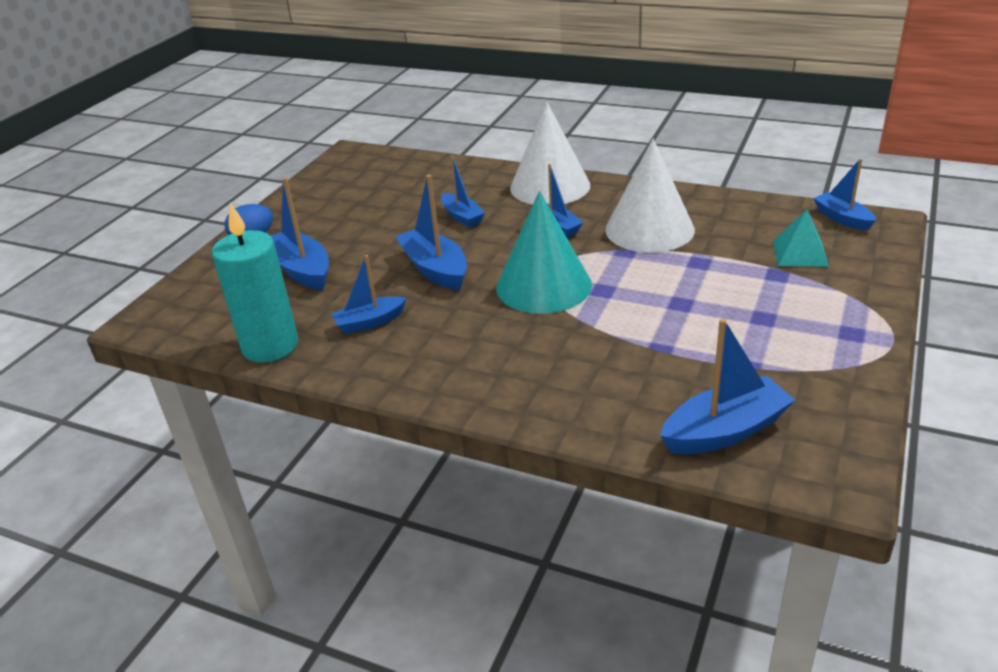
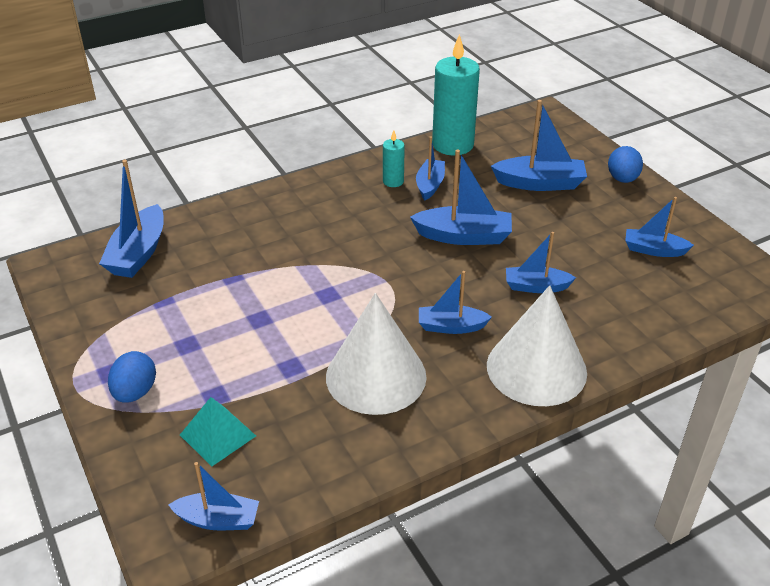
camera: 125 degrees right, 5 degrees up
turquoise cone [496,191,592,314] -> none
none -> blue egg [108,351,156,403]
none -> turquoise candle [383,130,405,187]
none -> blue boat [625,197,694,257]

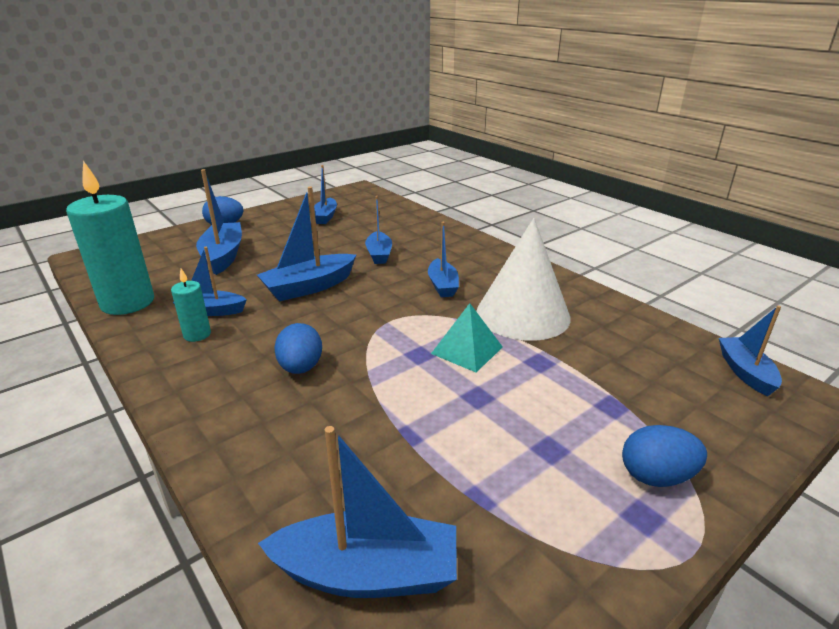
camera: 100 degrees left, 10 degrees down
turquoise pyramid [180,397,256,466] -> turquoise pyramid moved to [431,303,503,372]
blue boat [410,150,512,245] -> blue boat turned 120 degrees counterclockwise [257,186,356,301]
white cone [487,285,587,406] -> none
none -> blue egg [274,323,322,374]

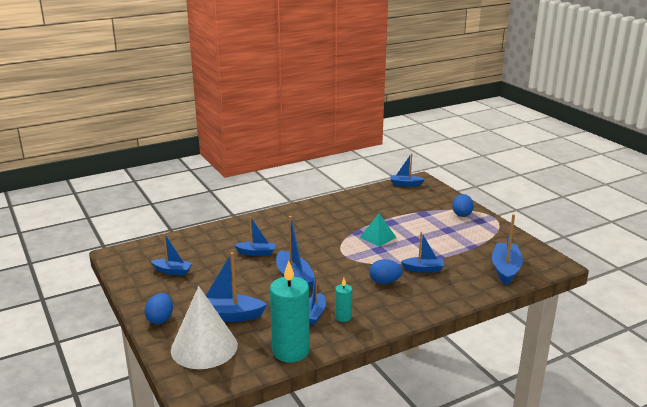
camera: 80 degrees left, 5 degrees down
blue boat [428,222,459,297] -> blue boat moved to [401,232,444,273]
white cone [476,218,571,341] -> white cone moved to [171,286,238,369]

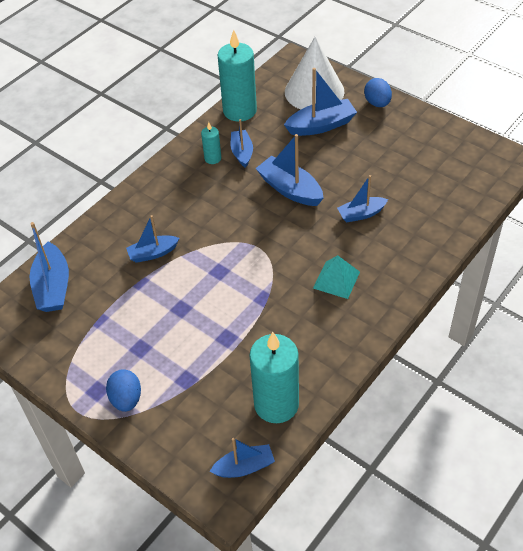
camera: 160 degrees right, 25 degrees up
blue boat [151,233,193,276] -> none
turquoise pyramid [360,214,397,247] -> turquoise pyramid moved to [313,255,360,299]
blue egg [369,259,403,284] -> none
none -> turquoise candle [249,332,299,423]

